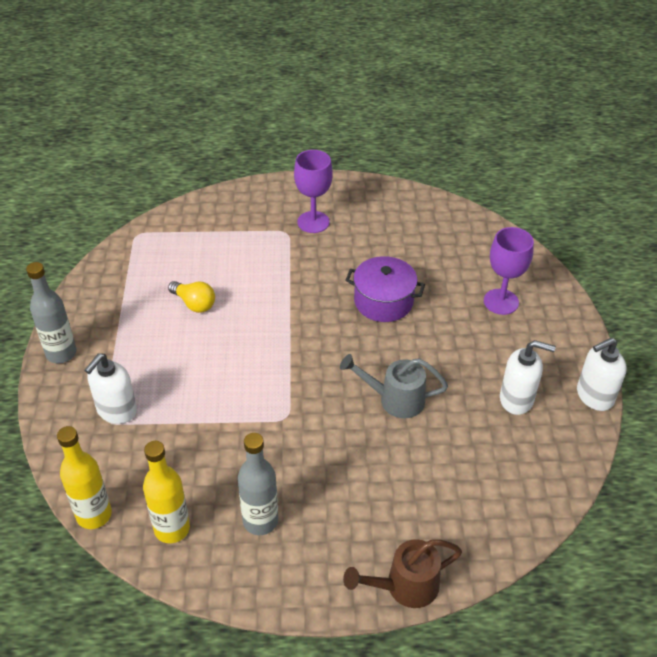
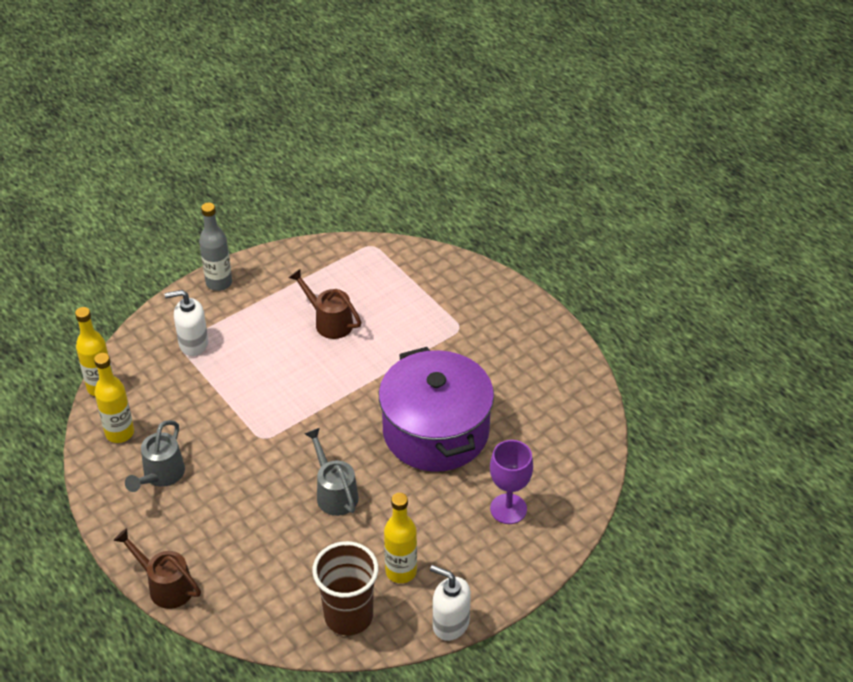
camera: 55 degrees right, 0 degrees up
yellow light bulb [168,281,215,313] -> brown watering can [289,269,361,339]
grey bottle [238,433,278,535] -> grey watering can [125,420,185,492]
purple goblet [294,150,333,233] -> none
purple pot [345,256,425,322] -> purple pot [379,347,494,472], size x1.80
white soap dispenser [500,340,556,415] -> yellow bottle [384,493,417,583]
none -> brown cup [312,541,378,635]

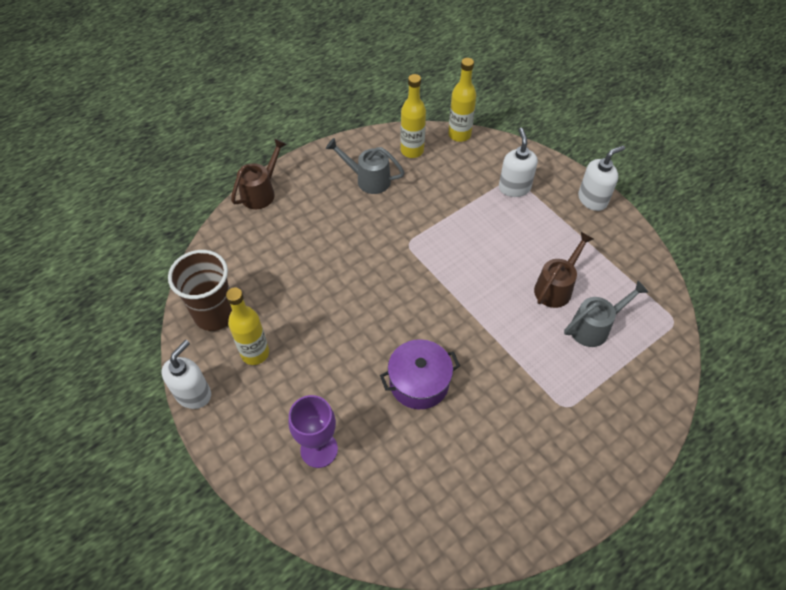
camera: 90 degrees right, 10 degrees up
grey bottle [199,203,232,291] -> white soap dispenser [578,145,625,211]
grey watering can [305,428,359,516] -> grey watering can moved to [564,281,649,347]
purple pot [379,347,494,472] -> purple pot [380,339,460,409], size x0.56

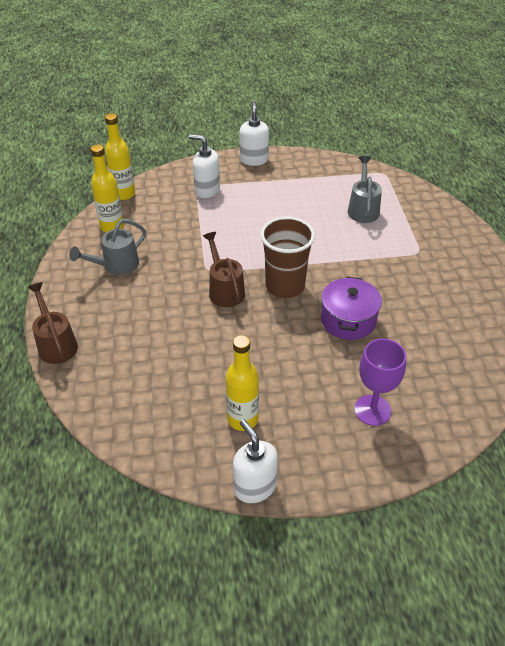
camera: 60 degrees left, 10 degrees down
brown cup [168,250,232,331] -> brown cup moved to [260,216,315,298]
brown watering can [534,232,594,308] -> brown watering can moved to [203,232,245,307]

